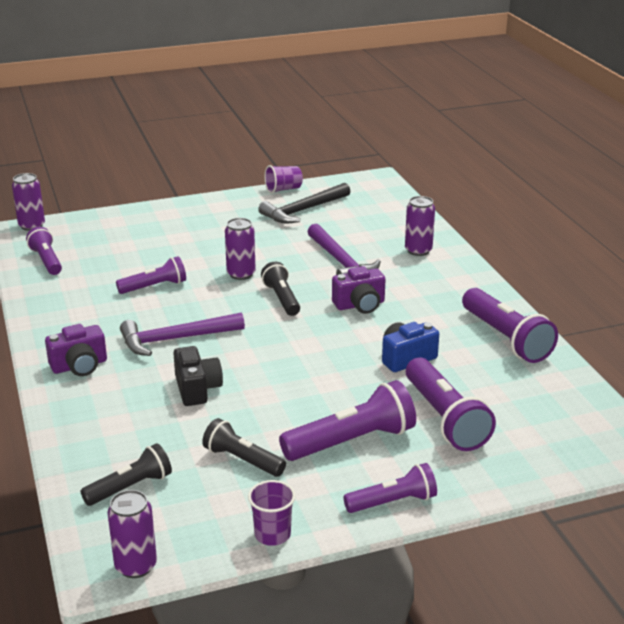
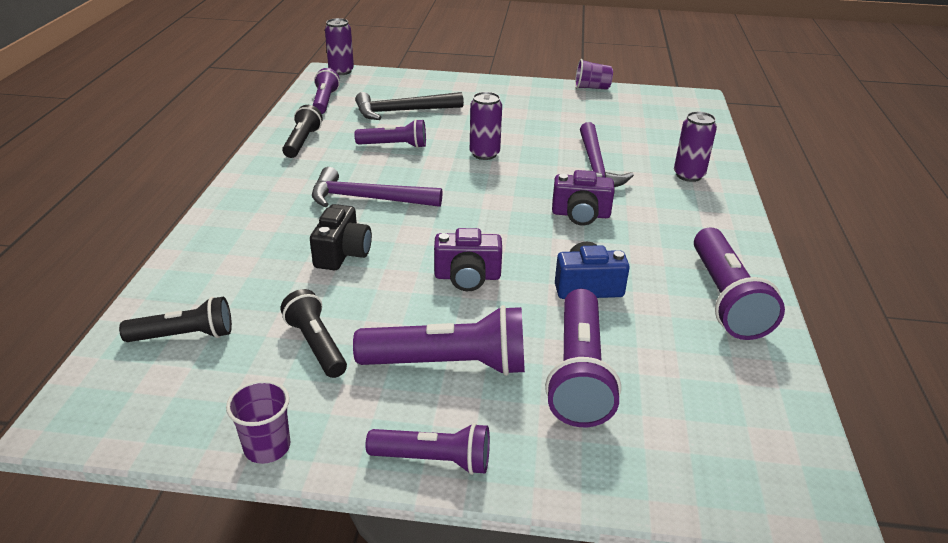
camera: 25 degrees right, 5 degrees up
purple camera [45,324,107,376] -> purple camera moved to [434,228,502,291]
purple can [107,490,157,578] -> none
black hammer [258,183,350,223] -> black hammer moved to [355,92,464,120]
black flashlight [261,262,300,316] -> black flashlight moved to [282,105,323,158]

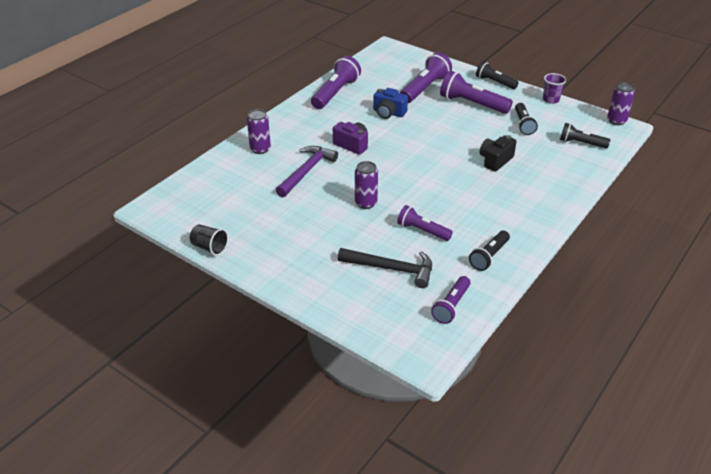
camera: 150 degrees left, 5 degrees up
purple hammer [312,167,443,207] -> none
purple can [325,18,354,75] -> purple can moved to [607,82,635,125]
purple flashlight [366,423,490,475] -> black flashlight [476,62,519,89]
purple camera [434,228,502,291] -> none
purple cup [575,59,613,90] -> black cup [190,224,228,256]

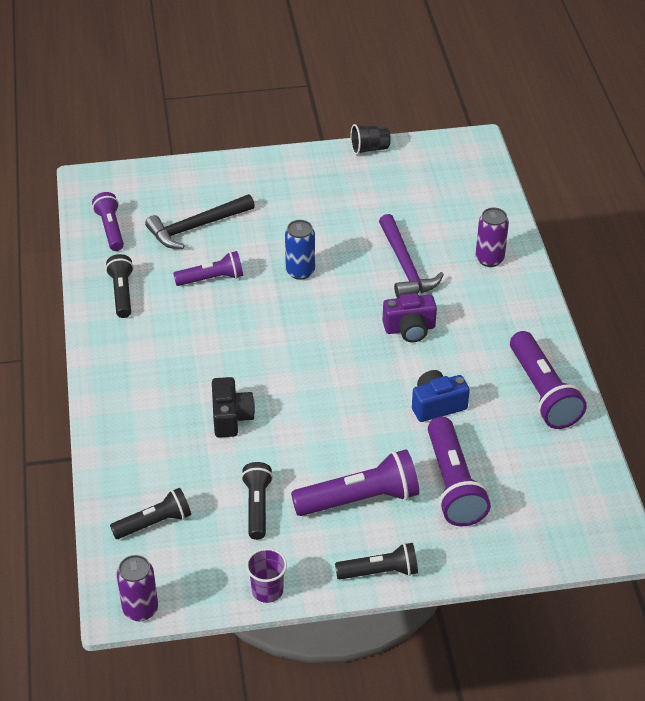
camera: 135 degrees right, 5 degrees up
purple can [355,161,378,209] -> blue can [285,220,315,280]
black flashlight [515,103,538,135] -> black flashlight turned 45 degrees clockwise [241,462,273,540]

